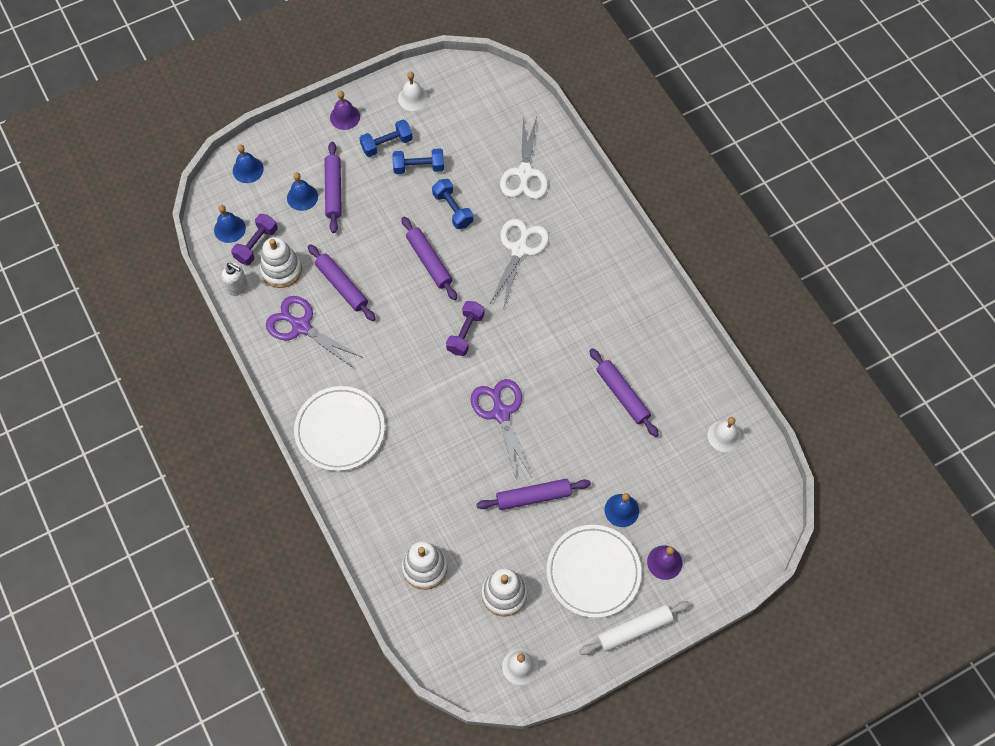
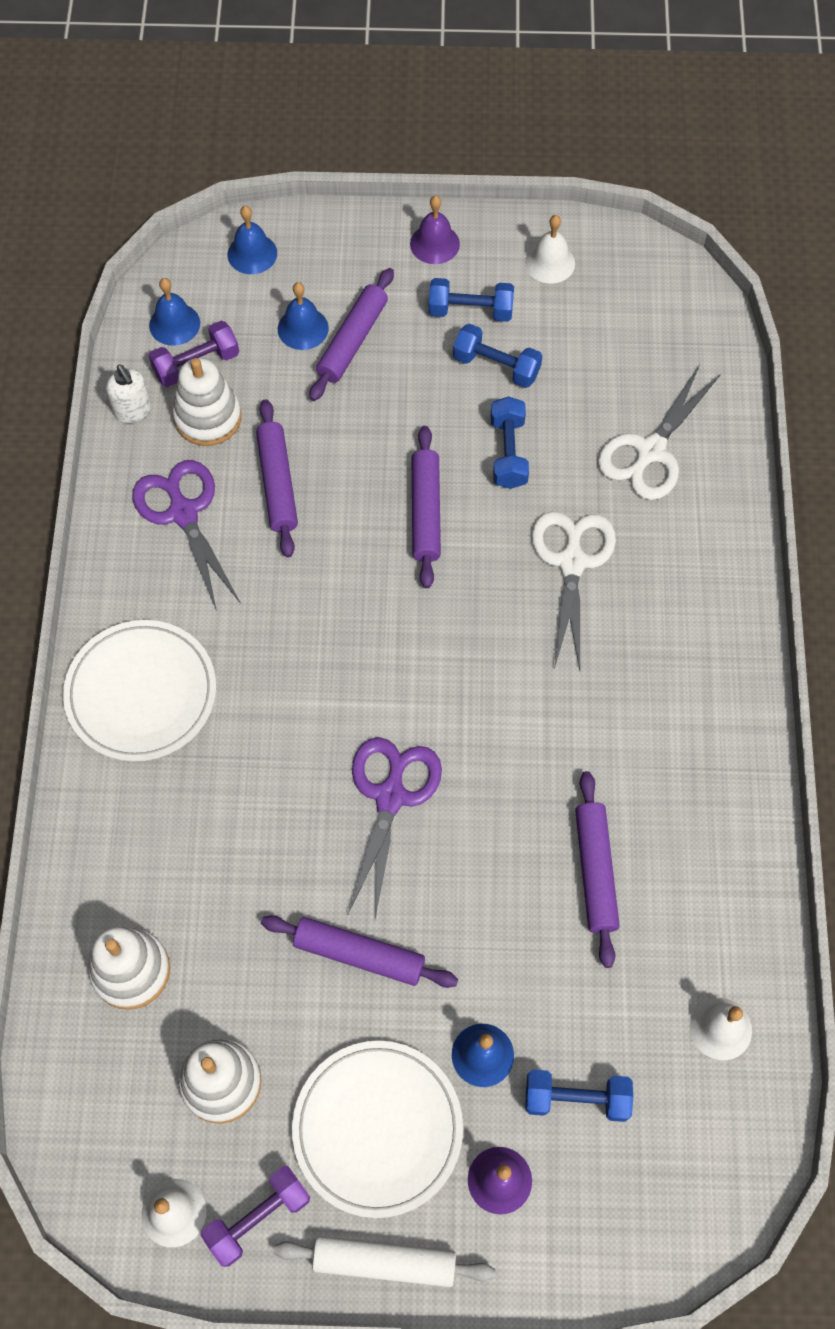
camera: 30 degrees right, 0 degrees up
purple dumbbell [446,301,485,356] -> purple dumbbell moved to [201,1166,310,1267]
white scissors [489,219,549,309] -> white scissors turned 45 degrees counterclockwise [531,511,616,670]
none -> blue dumbbell [525,1070,633,1122]

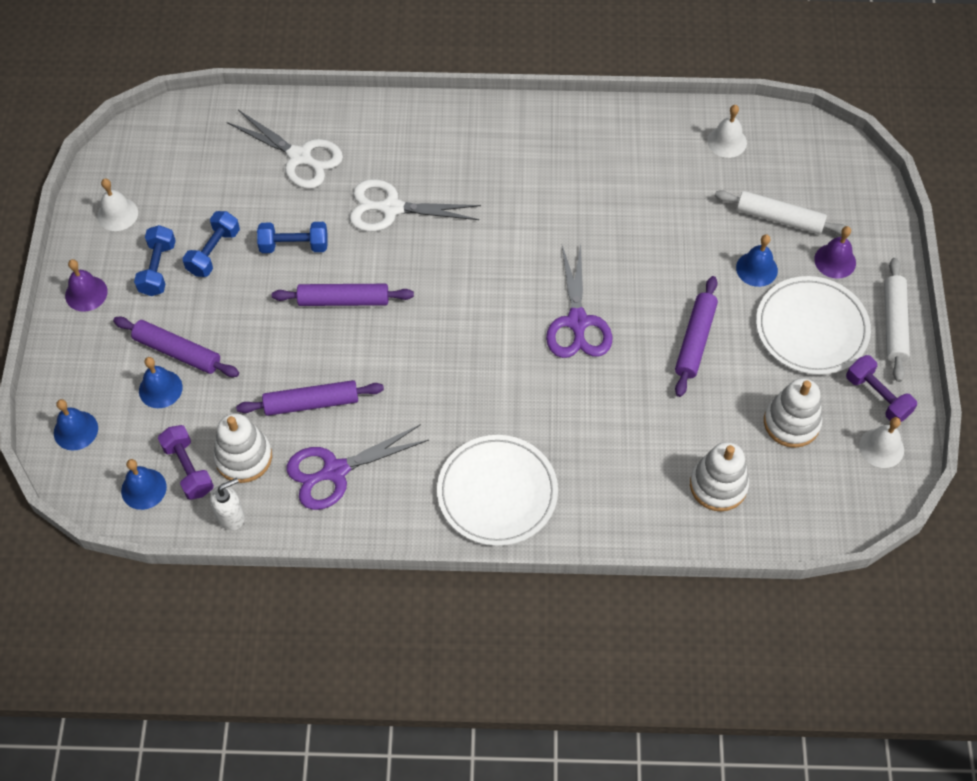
camera: 90 degrees left, 5 degrees down
purple scissors [348,737,442,918] -> purple scissors turned 105 degrees counterclockwise [546,244,612,358]
blue dumbbell [525,1070,633,1122] -> white rolling pin [715,190,845,235]
purple rolling pin [575,771,620,968] -> none

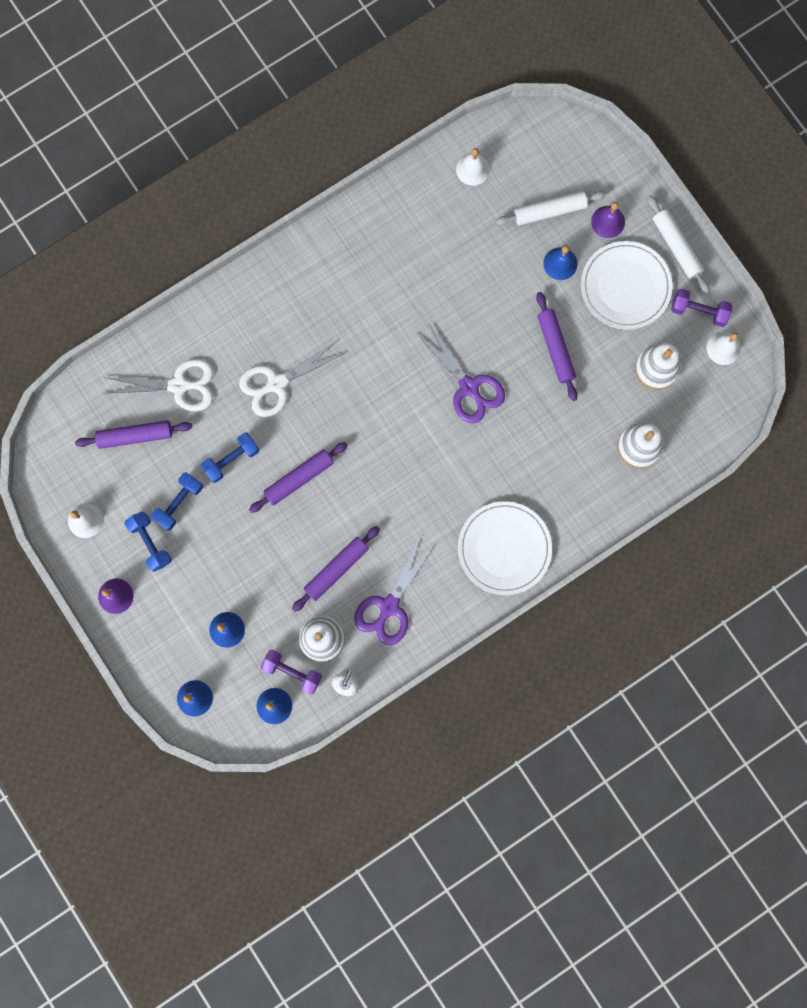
camera: 35 degrees left, 20 degrees up
purple rolling pin [113,317,239,377] -> purple rolling pin moved to [75,420,192,449]
blue dumbbell [183,211,240,277] -> blue dumbbell turned 45 degrees clockwise [151,472,203,531]

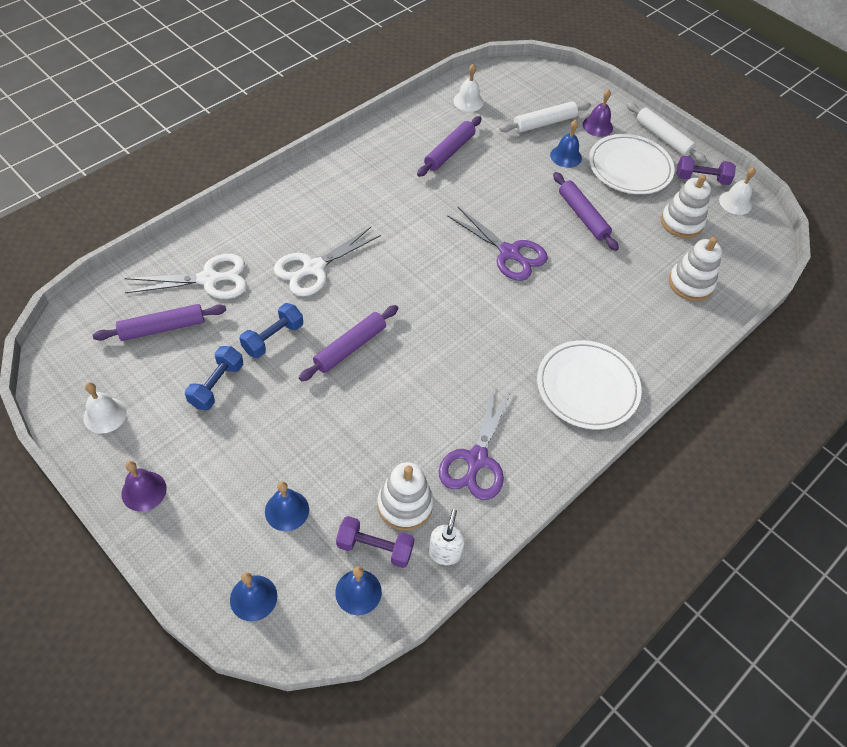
camera: 15 degrees left, 25 degrees down
blue dumbbell [124,512,172,572] -> none
purple rolling pin [292,526,380,612] -> purple rolling pin moved to [417,116,482,177]

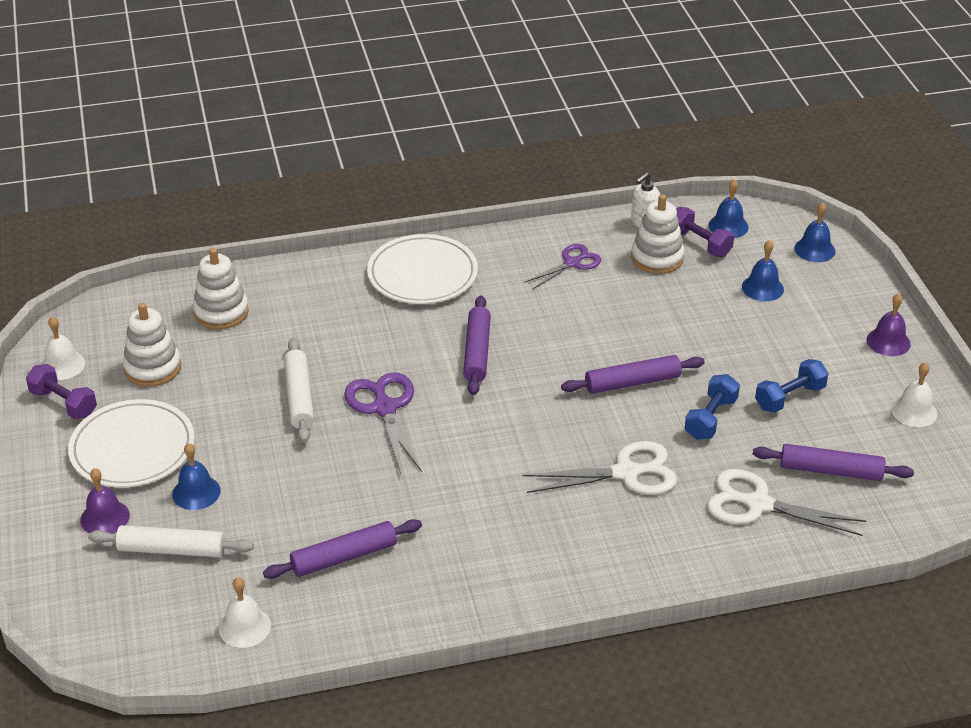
camera: 145 degrees left, 15 degrees down
blue dumbbell [240,303,303,358] -> blue dumbbell turned 45 degrees counterclockwise [685,374,740,440]
purple scissors [439,385,512,500] -> purple scissors [524,244,601,290], size x0.66
purple rolling pin [553,172,619,251] -> purple rolling pin moved to [463,295,491,395]
white rolling pin [627,102,707,163] -> white rolling pin moved to [284,338,314,443]

